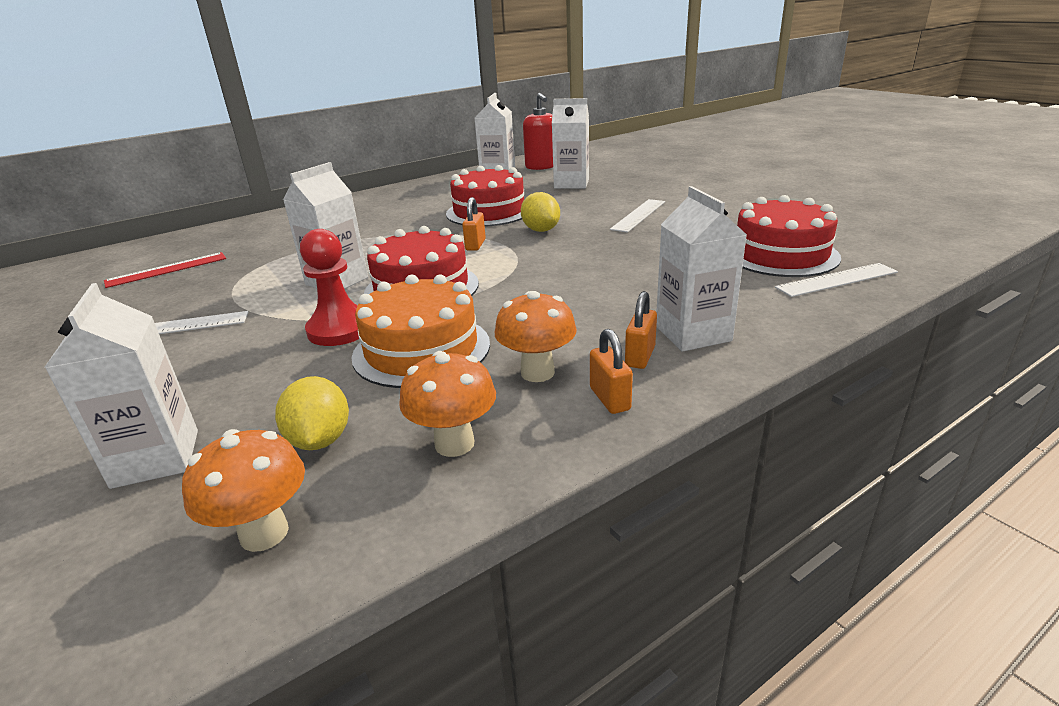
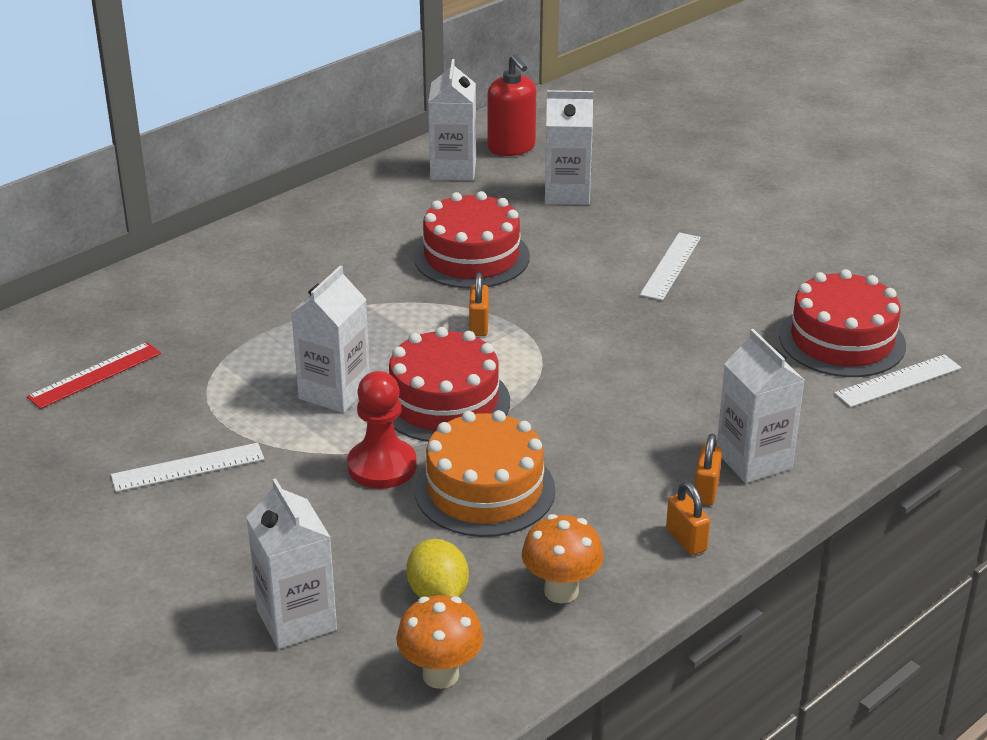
camera: 10 degrees left, 5 degrees up
orange mushroom [495,291,577,382] -> none
yellow lemon [521,192,560,232] -> none

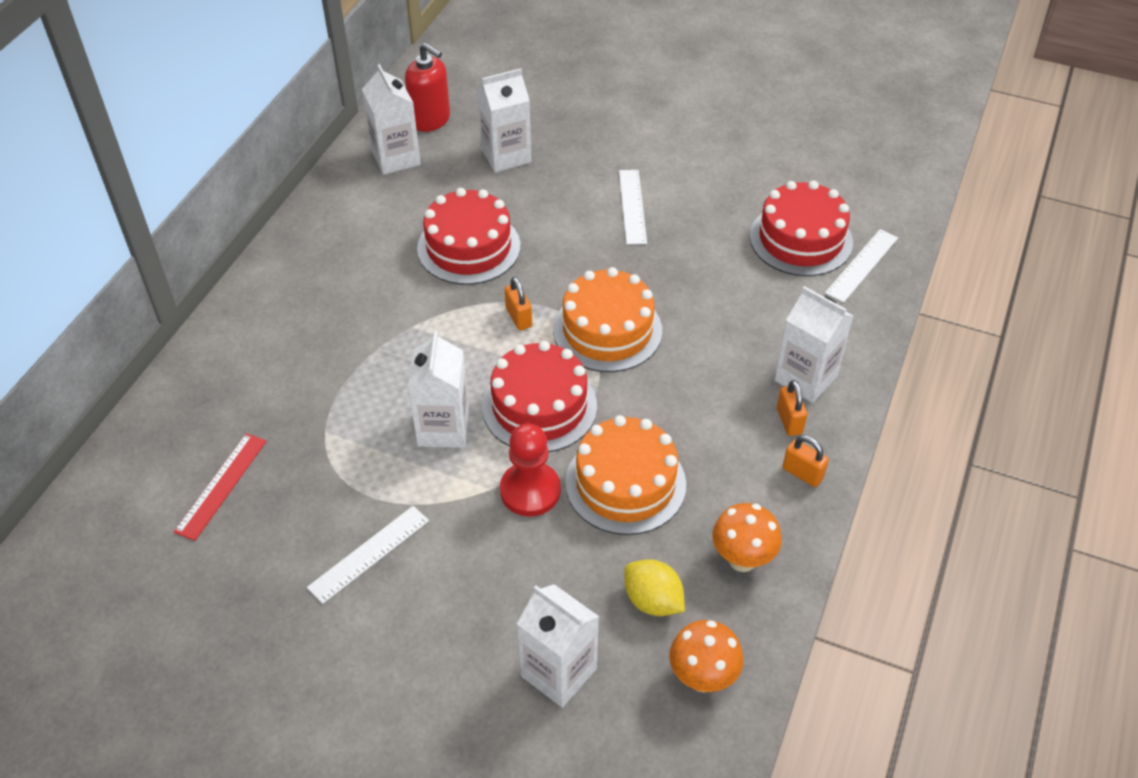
camera: 25 degrees left, 15 degrees up
none -> orange cake [553,267,662,372]

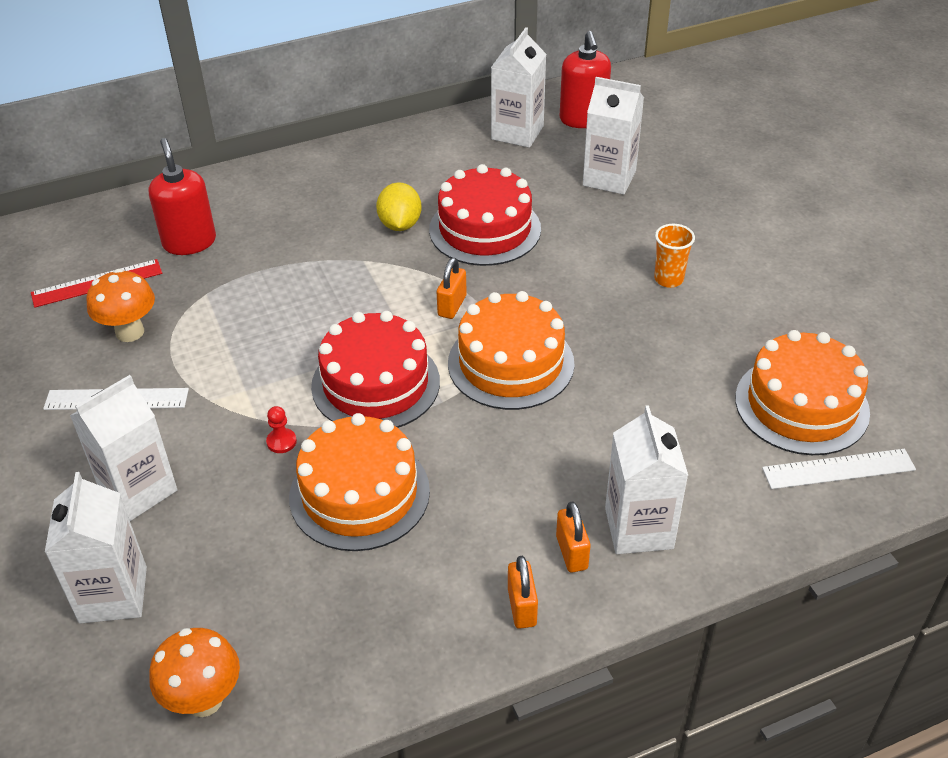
camera: 45 degrees right, 5 degrees down
white carton [408,331,469,448] -> white carton moved to [70,375,178,521]
red pawn [500,424,561,517] -> red pawn [266,406,297,453], size x0.44
white ruler [619,170,647,245] -> orange cup [654,224,695,288]
yellow lemon [624,559,685,616] -> yellow lemon moved to [376,182,422,231]
orange mushroom [712,503,782,572] -> orange mushroom moved to [86,269,155,342]
red cake [750,181,853,276] -> orange cake [735,330,870,455]
orange padlock [777,380,807,436] -> orange padlock turned 45 degrees counterclockwise [556,501,590,573]
none -> red soap dispenser [149,138,216,255]

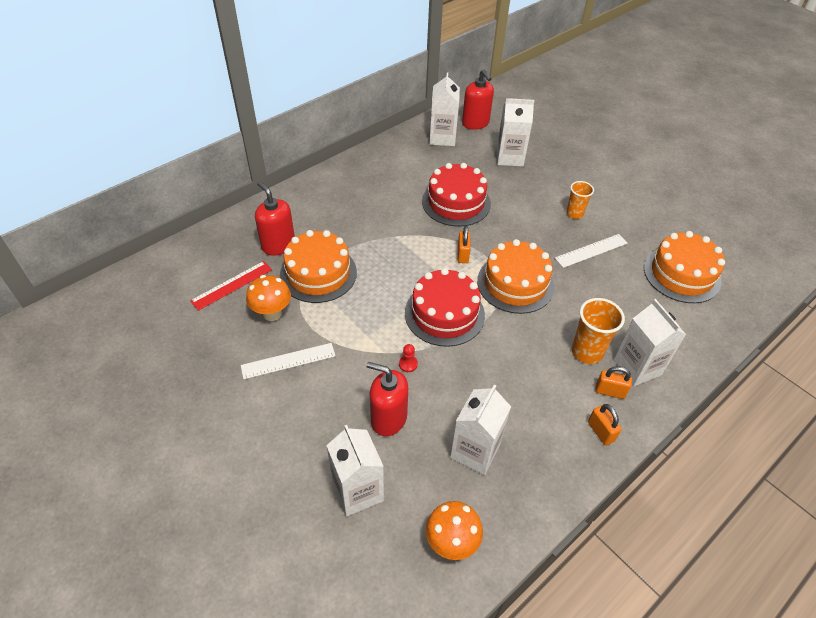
camera: 20 degrees left, 5 degrees up
white carton [70,375,178,521] -> white carton moved to [450,385,511,475]
orange cake [289,413,430,551] -> orange cake moved to [280,230,357,303]
yellow lemon [376,182,422,231] -> none
orange padlock [556,501,590,573] -> orange padlock turned 45 degrees counterclockwise [595,366,632,399]
white ruler [762,449,916,489] -> white ruler moved to [555,234,628,268]
none -> red soap dispenser [366,362,408,436]
none -> orange cup [572,298,625,364]

